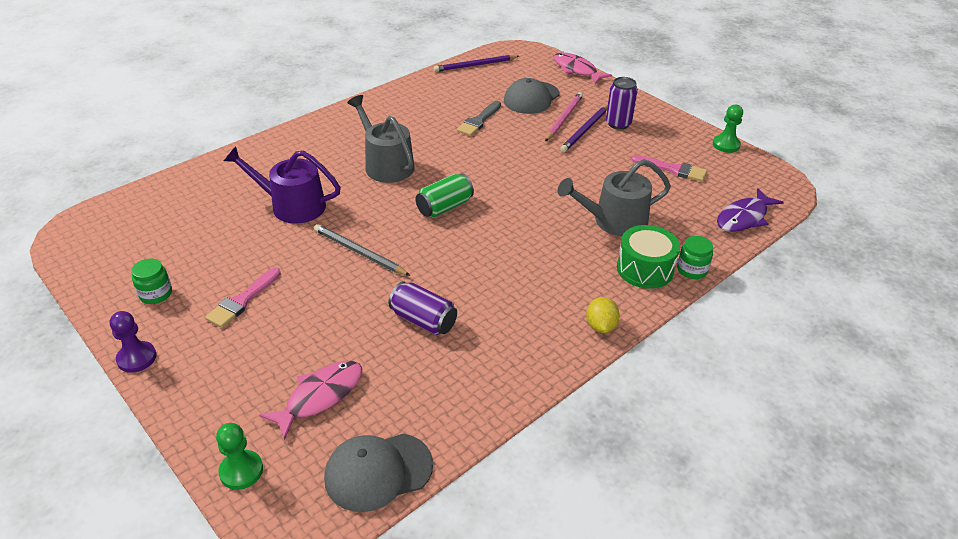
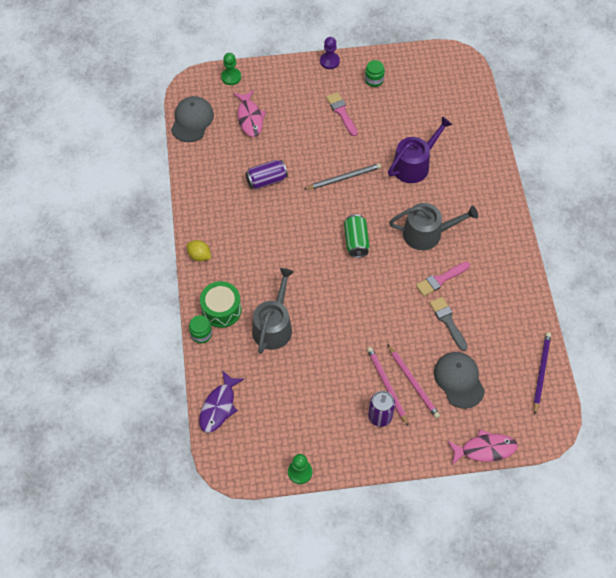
camera: 125 degrees right, 20 degrees up
purple pencil [560,105,608,152] -> pink pencil [367,347,409,427]
pink brush [631,155,707,182] -> pink brush moved to [416,262,470,296]
purple fish [717,188,784,232] -> purple fish turned 150 degrees counterclockwise [199,370,244,433]

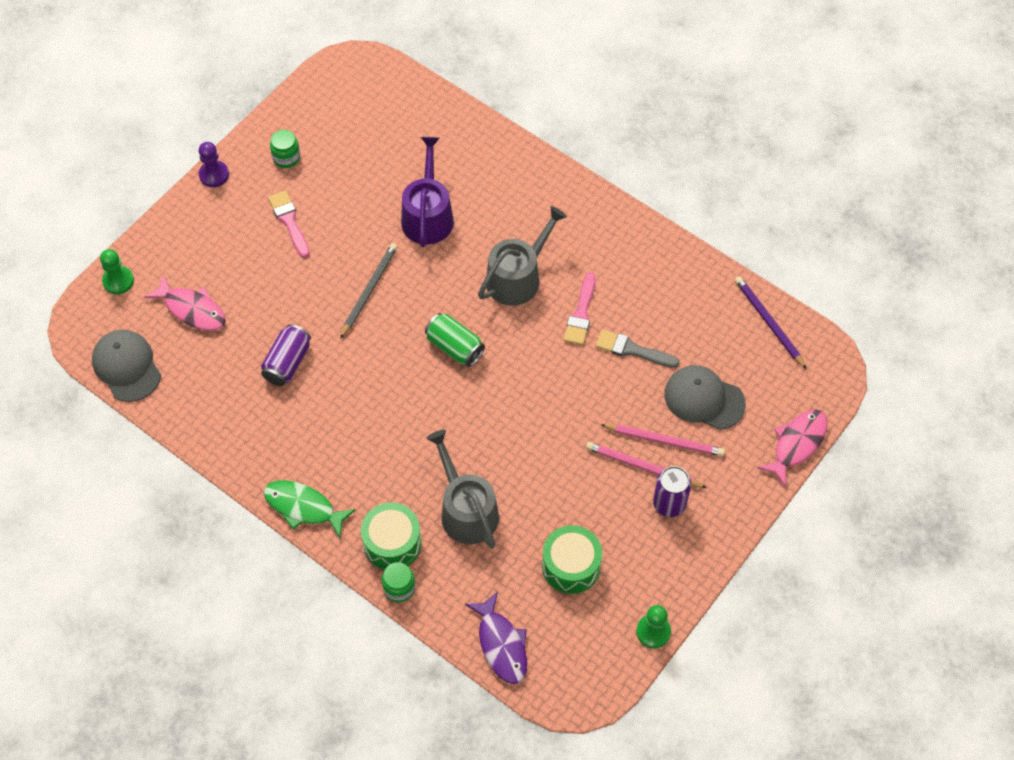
camera: 45 degrees left, 0 degrees up
yellow lemon [187,240,211,261] -> green fish [264,480,356,538]
pink brush [326,92,358,136] -> pink brush turned 45 degrees clockwise [268,190,310,258]
none -> green drum [542,525,602,594]

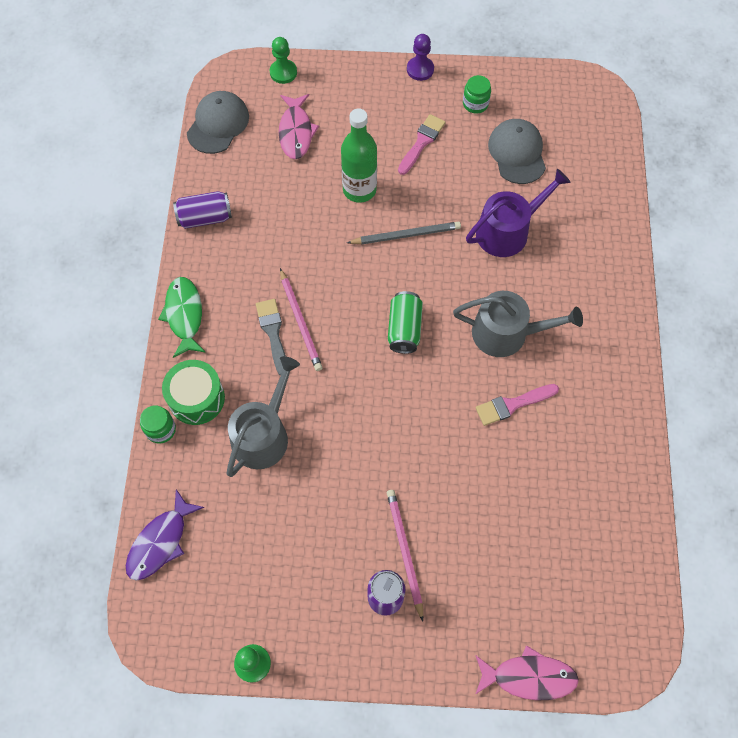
camera: 55 degrees right, 5 degrees up
purple can [261,324,311,386] -> purple can moved to [173,191,232,229]
green drum [542,525,602,594] -> none
grey brush [596,329,680,368] -> grey brush moved to [256,299,286,376]
pink pencil [601,424,725,456] -> pink pencil moved to [280,268,323,371]
grey cap [664,365,746,430] -> grey cap moved to [488,119,546,184]
purple pencil [735,276,807,369] -> none
none -> green bottle [341,108,377,203]

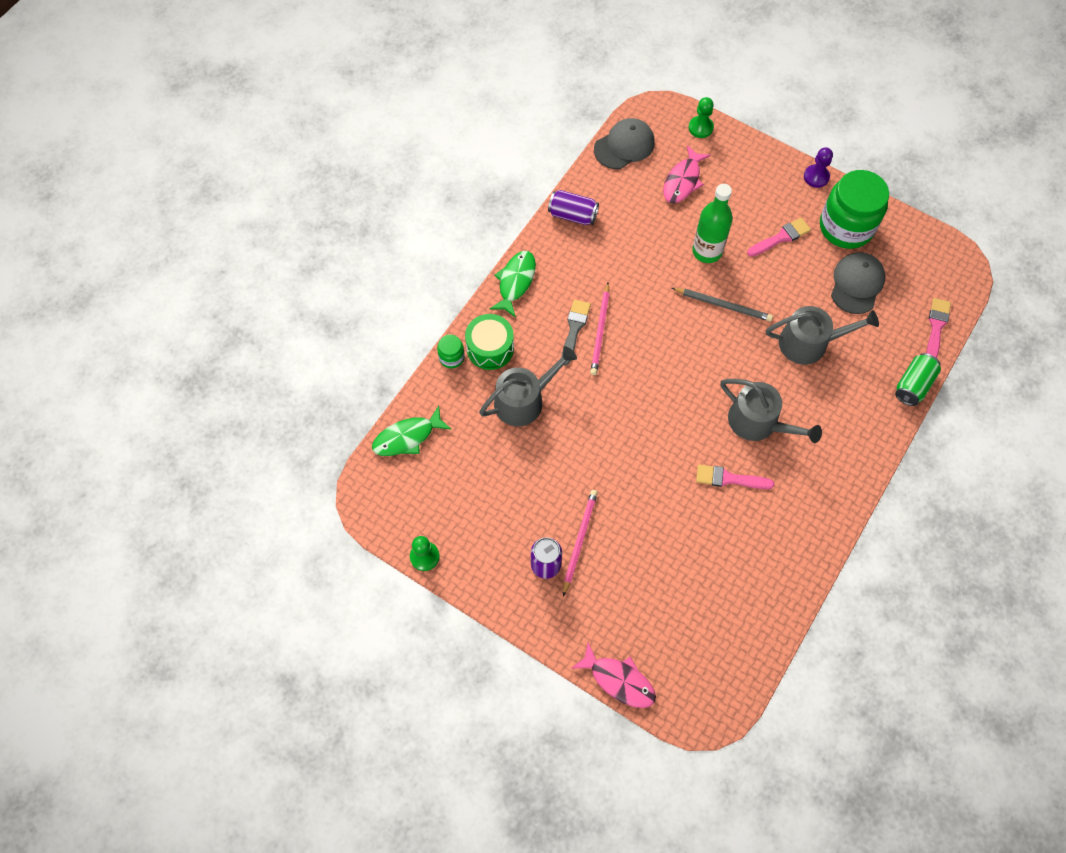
camera: 30 degrees right, 0 degrees up
purple fish [126,489,204,581] -> green fish [372,406,451,456]
green can [388,291,423,354] -> green can moved to [895,353,941,406]
green jar [463,75,491,113] -> green jar [820,170,889,249], size x2.28
purple watering can [466,169,571,257] -> grey watering can [766,306,879,365]
none -> pink brush [927,298,951,358]

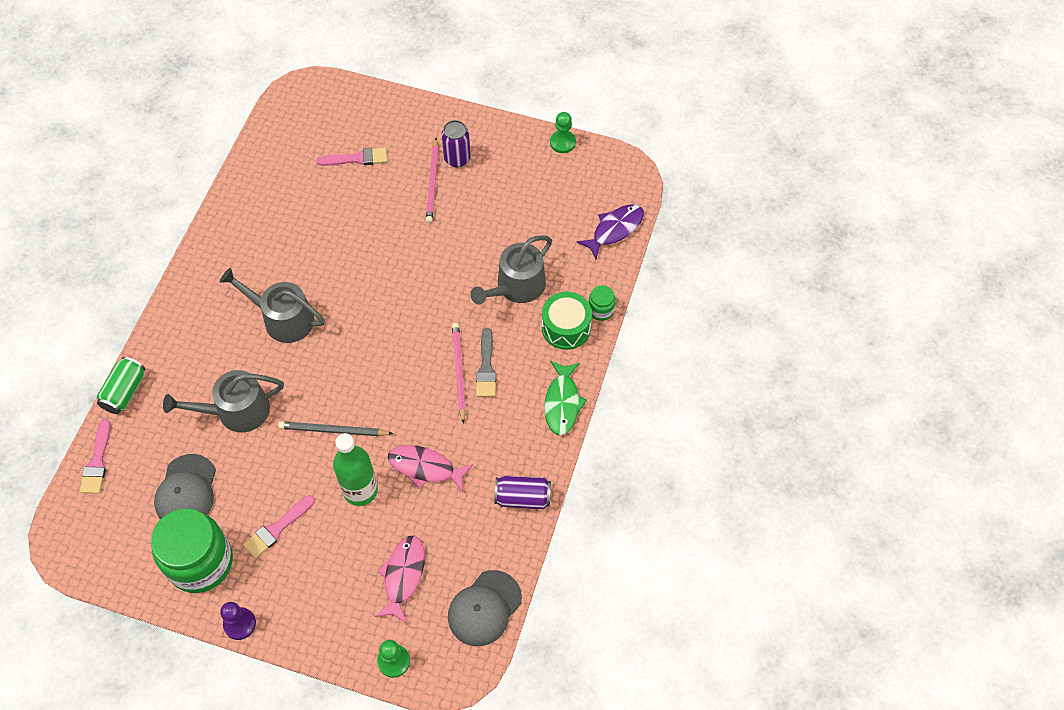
camera: 165 degrees right, 5 degrees down
green fish [372,406,451,456] -> purple fish [577,204,644,259]
pink fish [572,642,656,708] -> pink fish moved to [388,445,473,492]
pink brush [696,464,774,489] -> pink brush moved to [316,147,387,166]

